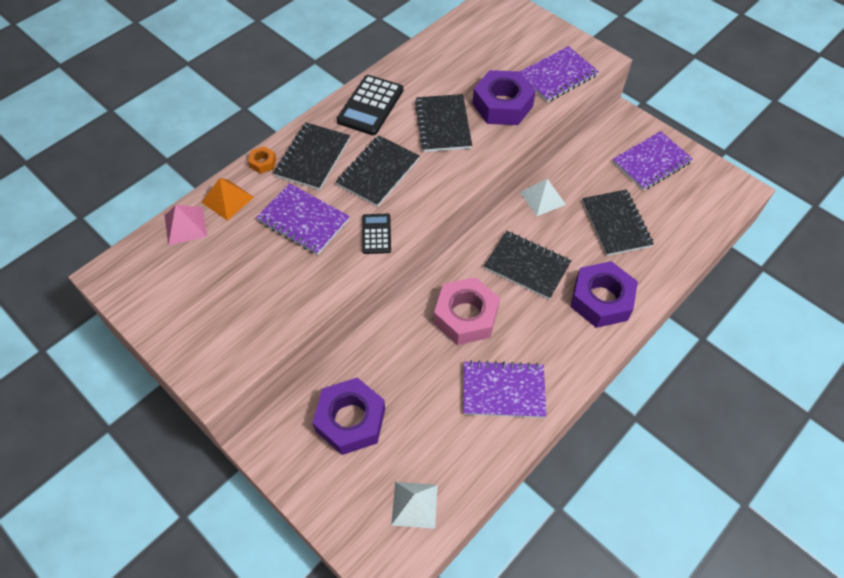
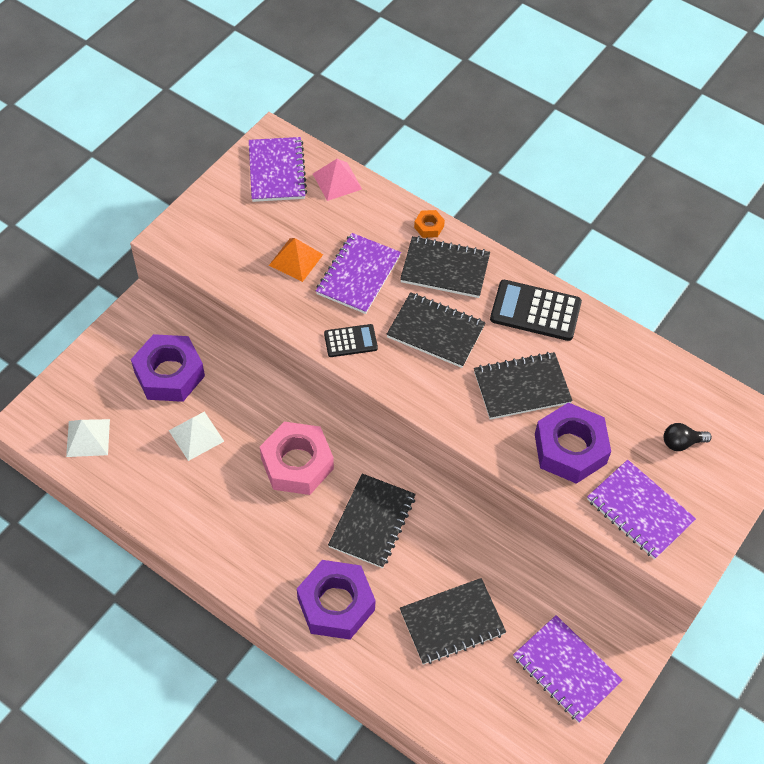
camera: 80 degrees right, 0 degrees up
orange pyramid [201,178,254,221] -> orange pyramid moved to [269,238,323,282]
purple notebook [463,360,546,418] -> purple notebook moved to [249,137,307,202]
white pyramid [520,179,566,216] -> white pyramid moved to [169,412,224,461]
none -> black light bulb [664,423,712,451]

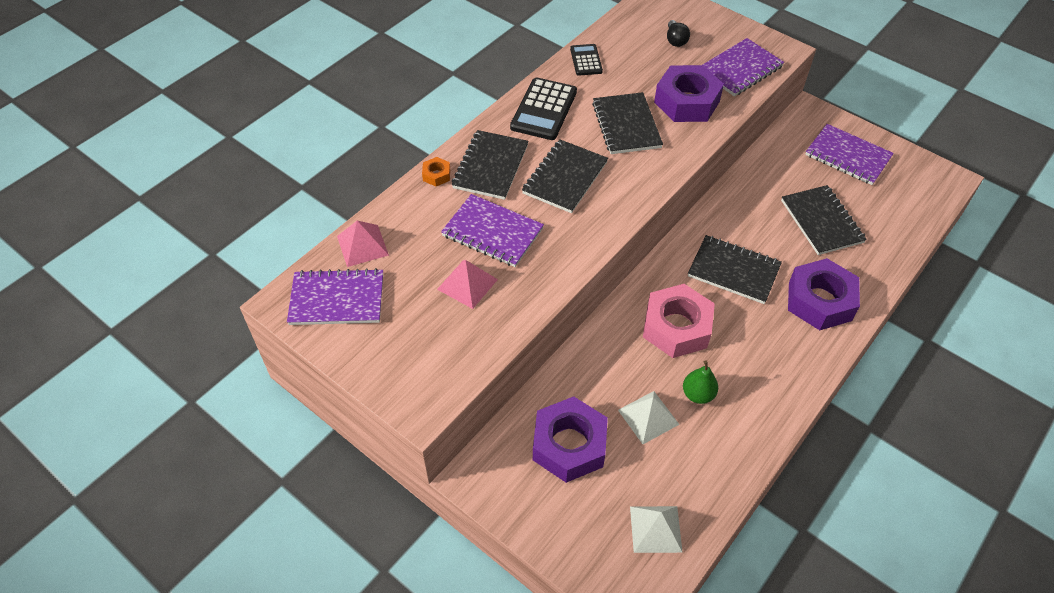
camera: 85 degrees left, 5 degrees down
orange pyramid [269,238,323,282] -> pink pyramid [437,260,498,309]
black calculator [324,324,378,357] -> black calculator moved to [570,44,603,76]
purple notebook [513,615,623,723] -> purple notebook turned 75 degrees clockwise [805,124,894,185]
none -> green pear [683,360,718,404]

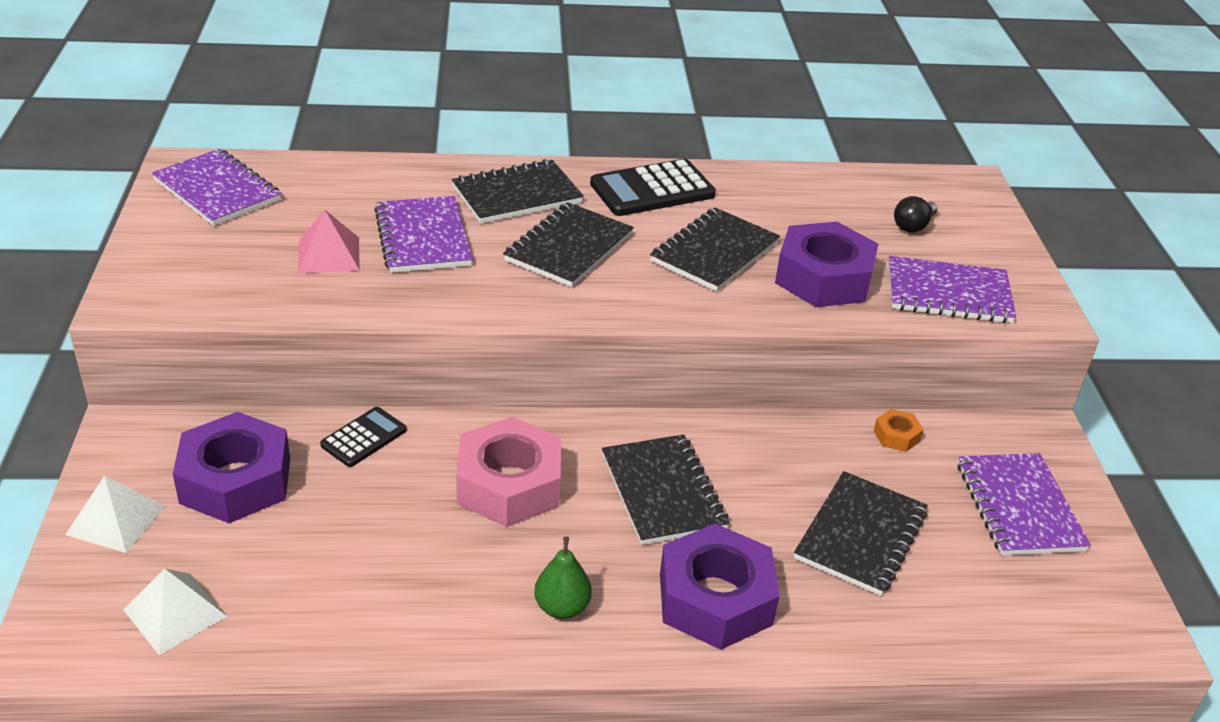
camera: 45 degrees right, 15 degrees down
pink pyramid [337,221,389,267] -> none
orange nut [422,157,450,186] -> orange nut moved to [874,409,924,452]
black notebook [522,140,608,213] -> black notebook turned 45 degrees counterclockwise [503,202,634,287]
black calculator [570,44,603,76] -> black calculator moved to [320,407,407,467]
white pyramid [618,391,680,444] -> white pyramid moved to [65,476,165,553]
green pear [683,360,718,404] -> green pear moved to [534,536,592,619]

